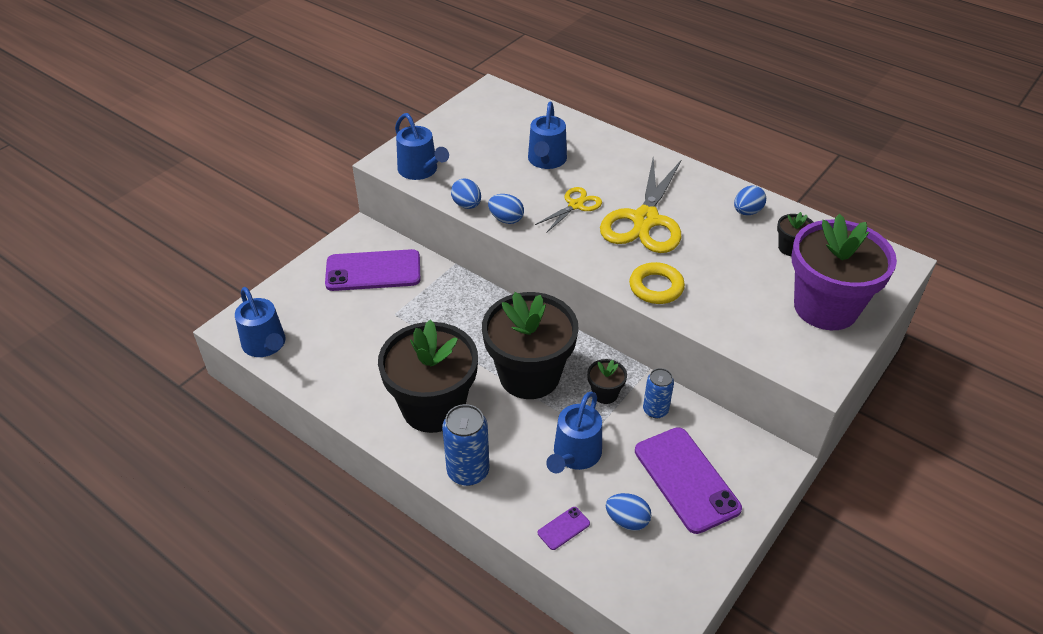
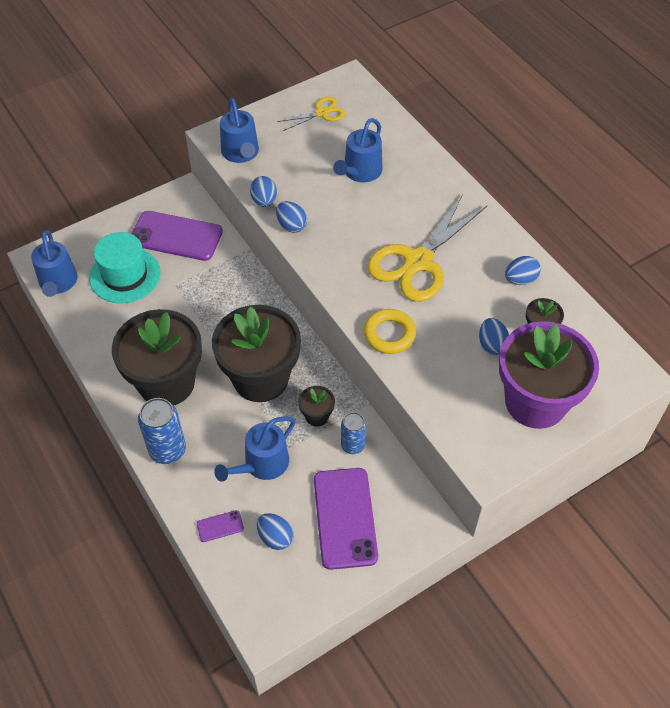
camera: 20 degrees right, 10 degrees up
yellow scissors [535,187,602,233] -> yellow scissors moved to [277,97,345,131]
none -> turquoise hat [89,232,161,303]
none -> blue egg [479,318,509,355]

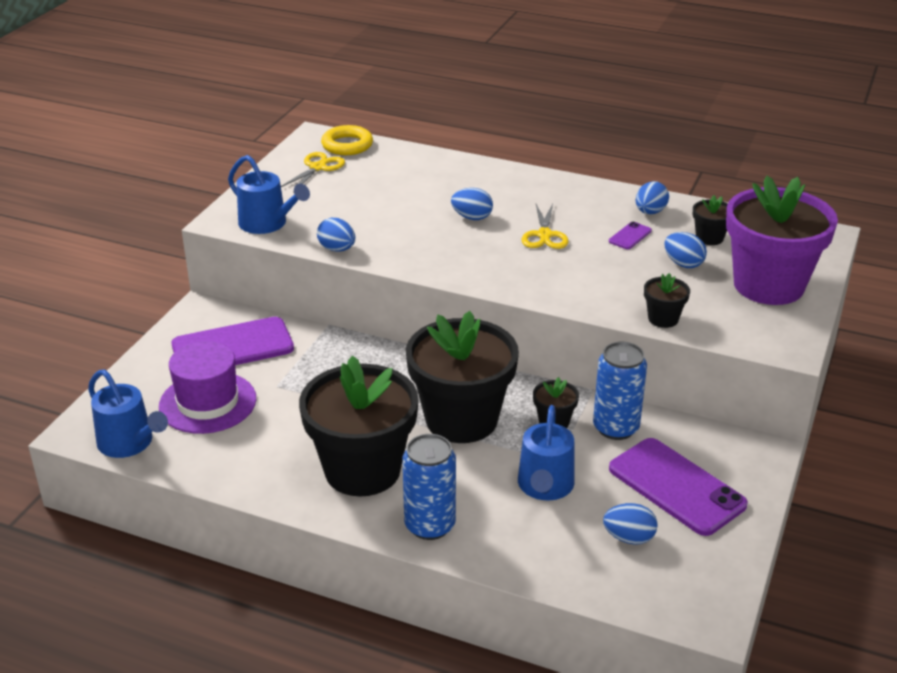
camera: 35 degrees left, 20 degrees down
turquoise hat [89,232,161,303] -> purple hat [159,341,256,434]
purple phone [197,510,244,542] -> purple phone moved to [609,222,652,249]
blue egg [276,201,307,233] -> blue egg moved to [451,188,493,220]
blue watering can [333,118,382,182] -> none
blue can [341,412,366,454] -> blue can [593,342,647,440], size x1.55
yellow ring [364,309,416,354] -> yellow ring moved to [321,125,373,155]
yellow scissors [367,194,487,302] -> yellow scissors [522,204,569,249], size x0.51
none -> black flower pot [644,273,690,328]

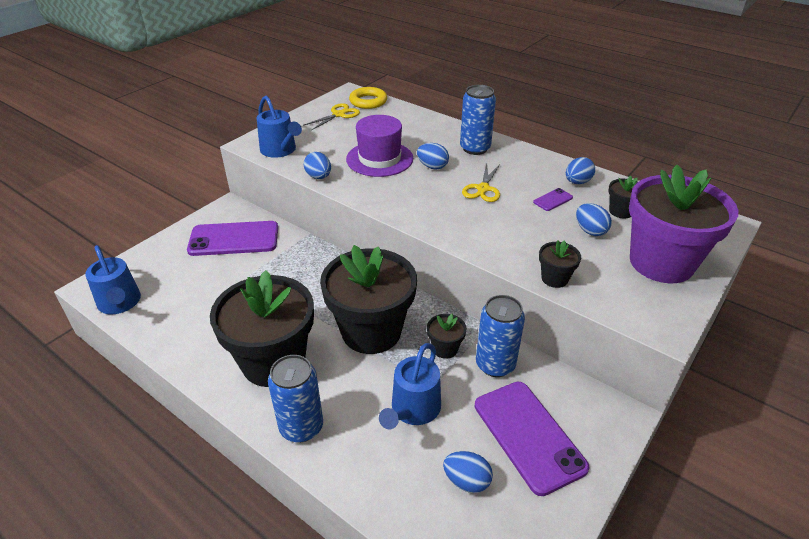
camera: 15 degrees right, 5 degrees up
purple hat [159,341,256,434] -> purple hat moved to [346,115,413,177]
none -> blue can [460,85,496,155]

